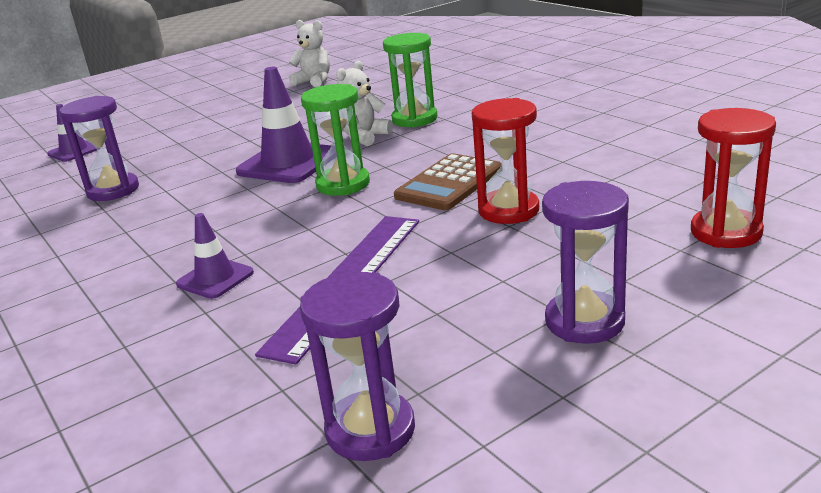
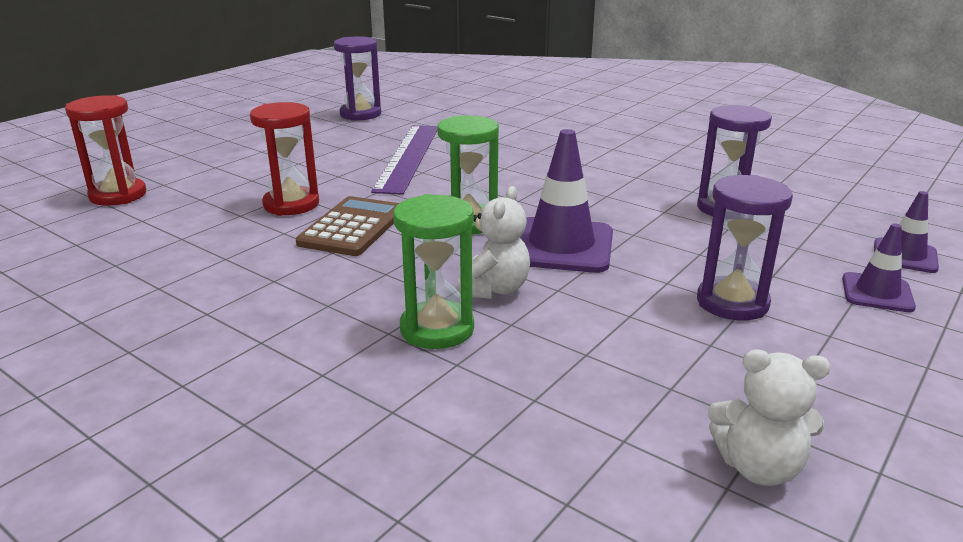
camera: 160 degrees right, 0 degrees up
purple traffic cone [176,213,254,299] -> purple traffic cone moved to [842,223,916,312]
purple hourglass [542,181,629,344] -> purple hourglass moved to [697,175,793,321]

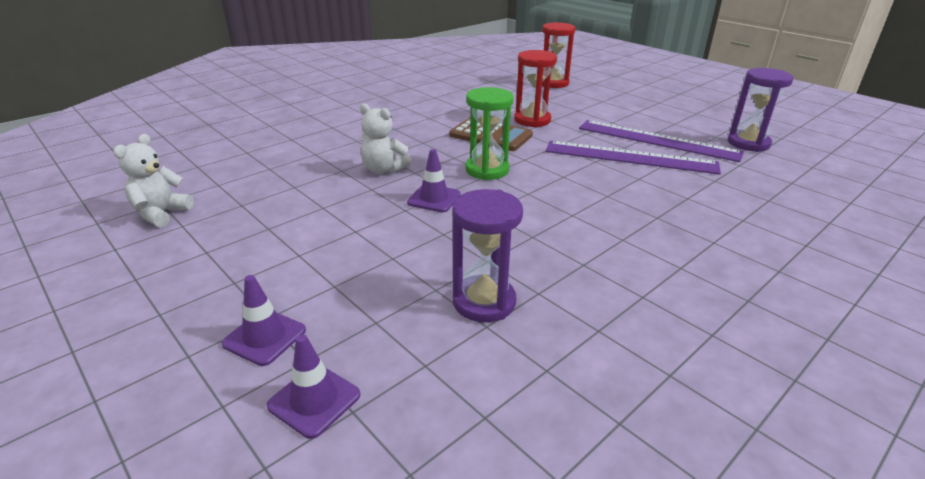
camera: 100 degrees right, 5 degrees up
green hourglass [393,194,474,349] -> none
purple traffic cone [520,129,613,273] -> purple traffic cone [407,149,461,212], size x0.56
purple hourglass [697,175,793,321] -> none
none -> purple ruler [579,120,744,162]

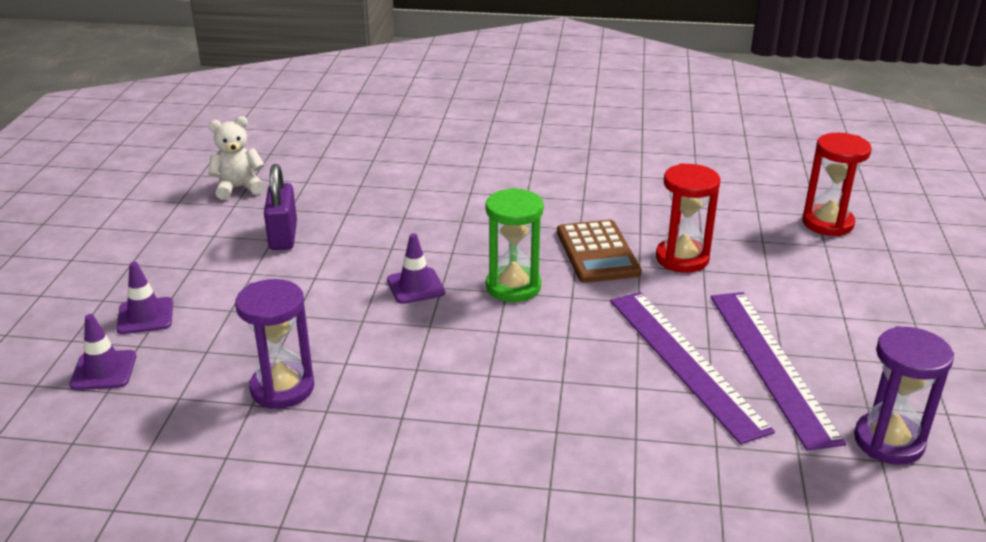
camera: 50 degrees right, 0 degrees up
white teddy bear [360,103,412,173] -> none
none -> purple padlock [264,164,297,250]

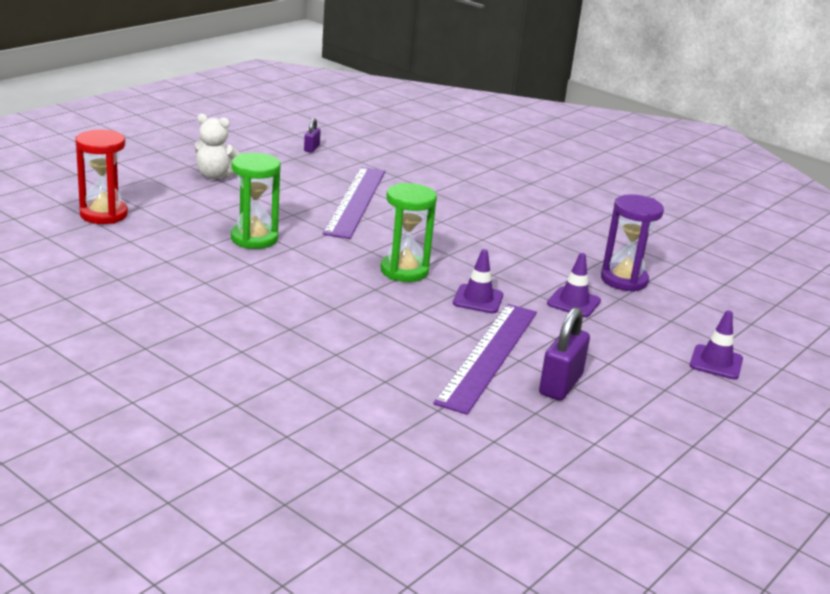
camera: 150 degrees left, 5 degrees down
purple traffic cone [70,314,136,390] -> purple traffic cone moved to [547,253,601,317]
white teddy bear [208,116,265,200] -> white teddy bear moved to [195,114,241,179]
brown calculator [557,220,642,283] -> none
red hourglass [656,163,720,273] -> green hourglass [231,153,281,249]
purple ruler [711,292,846,451] -> purple ruler moved to [433,304,537,415]
purple hourglass [854,326,954,465] -> purple padlock [304,118,321,153]

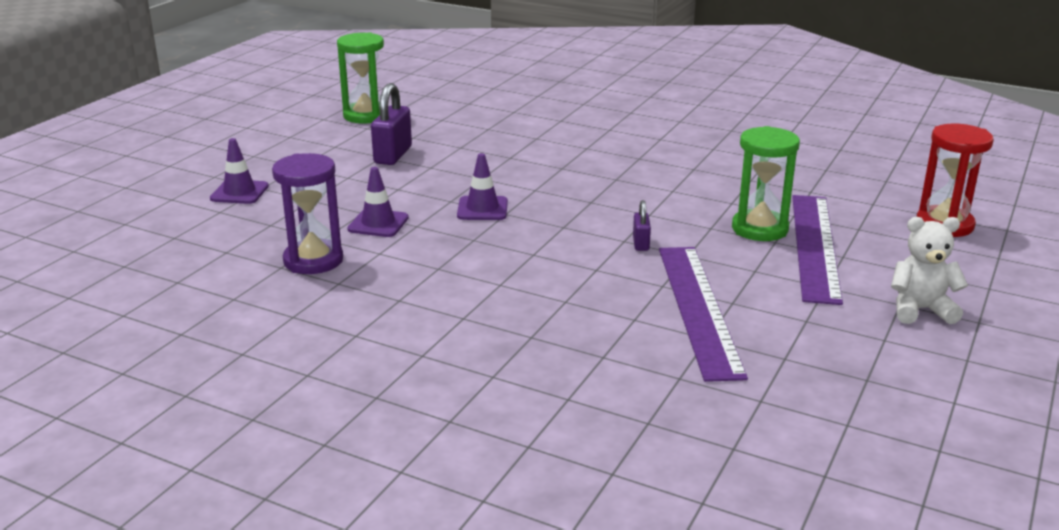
camera: 170 degrees right, 0 degrees up
purple padlock [304,118,321,153] -> purple padlock moved to [633,200,651,251]
green hourglass [380,183,437,282] -> green hourglass moved to [337,32,384,124]
purple ruler [433,304,537,415] -> purple ruler moved to [792,195,843,305]

